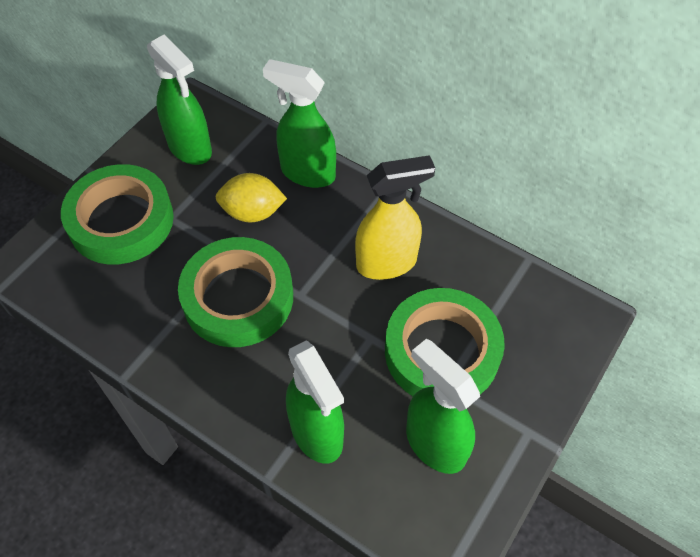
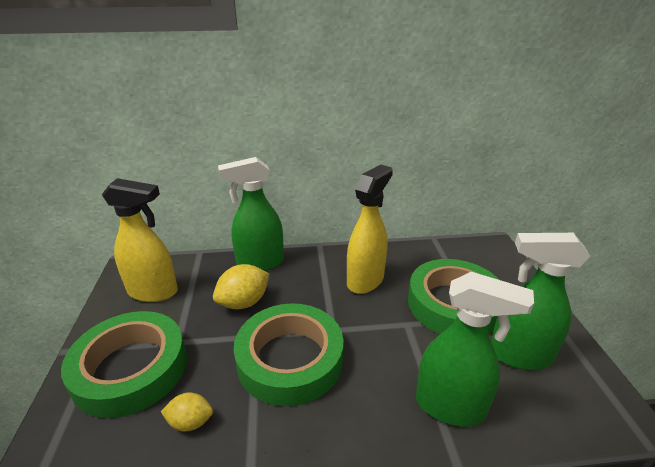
camera: 40 degrees left, 25 degrees down
green spray bottle [147,34,212,165] -> yellow spray bottle [102,178,178,302]
none -> yellow lemon [161,392,213,432]

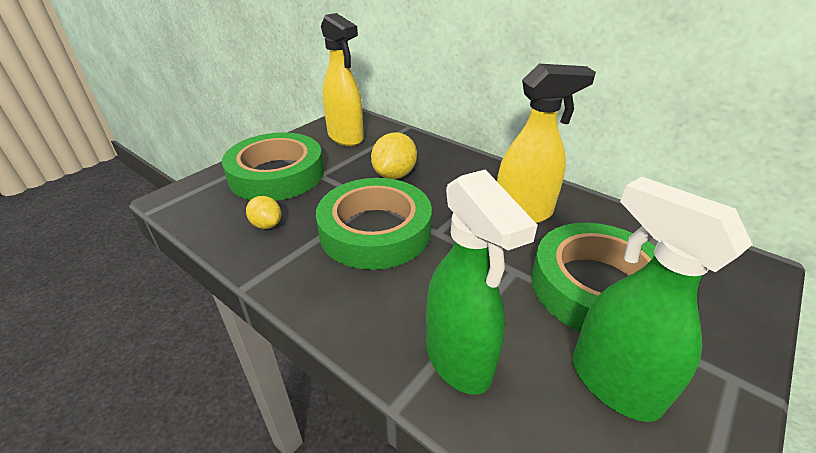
camera: 45 degrees right, 5 degrees up
yellow lemon [213,264,269,309] -> yellow lemon turned 75 degrees counterclockwise [371,132,417,179]
green spray bottle [218,157,284,271] -> none

